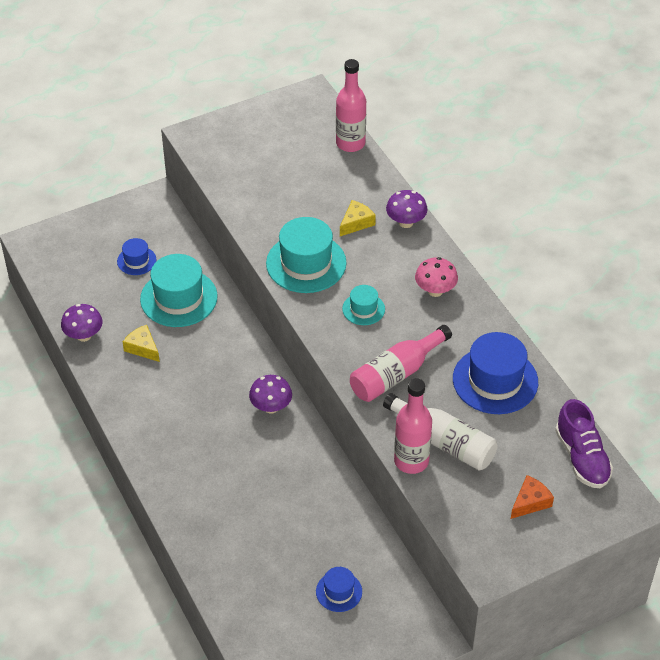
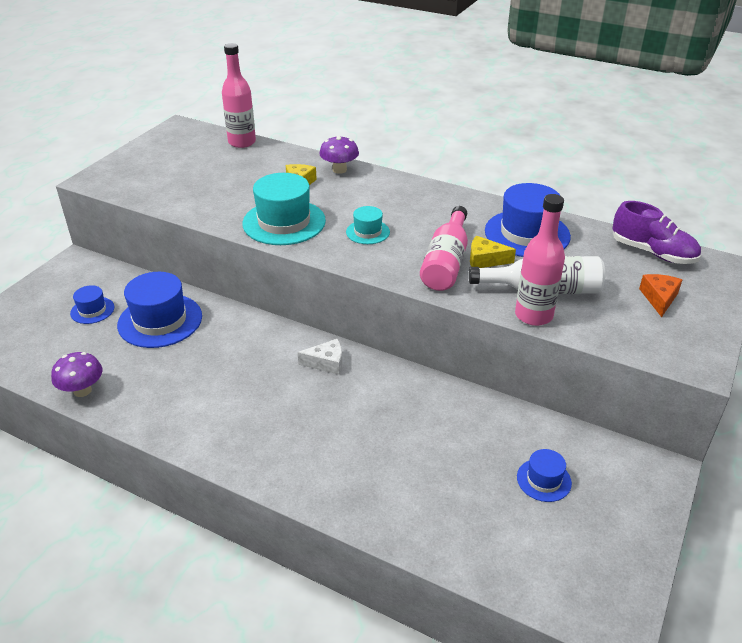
camera: 35 degrees left, 10 degrees down
yellow cheese [123,325,160,362] -> yellow cheese moved to [470,236,516,268]
turquoise hat [140,254,218,327] -> blue hat [117,272,202,348]
purple mushroom [249,375,292,413] -> white cheese [298,339,342,375]
pink mushroom [415,257,458,297] -> none

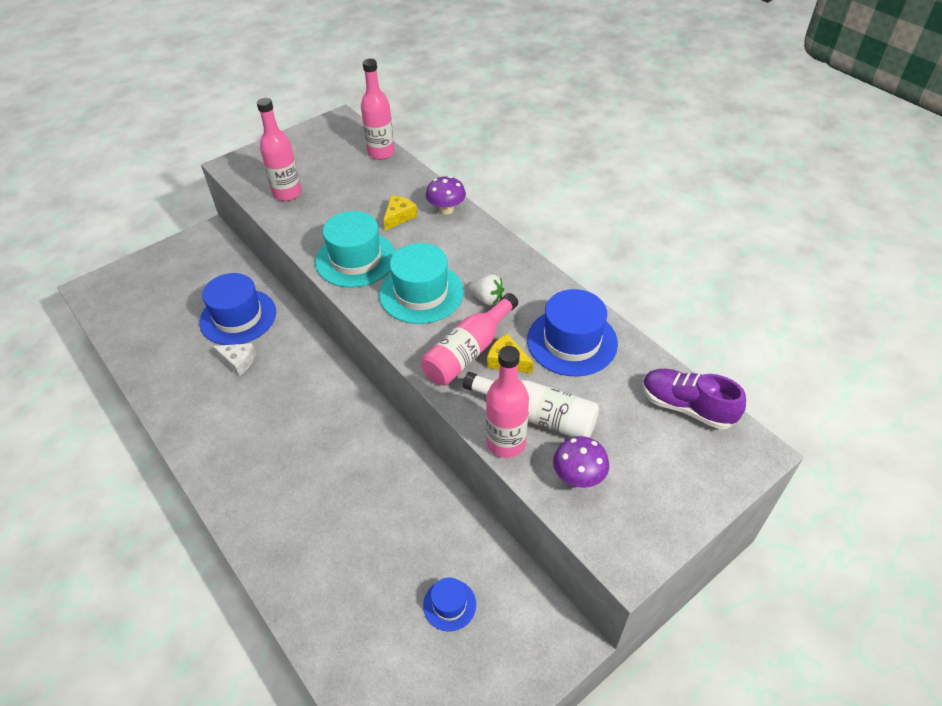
camera: 25 degrees right, 10 degrees up
purple mushroom [51,352,102,397] -> purple mushroom moved to [553,436,609,488]
blue hat [70,285,114,324] -> none
white cheese [298,339,342,375] -> white cheese moved to [213,343,256,376]
turquoise hat [346,206,390,244] -> turquoise hat [379,243,464,324], size x1.92
purple shoe [613,201,701,264] -> purple shoe turned 150 degrees clockwise [642,369,746,429]
orange cheese [639,274,682,317] -> none
none -> pink bottle [257,98,302,201]
none -> white strawberry [469,274,504,306]

